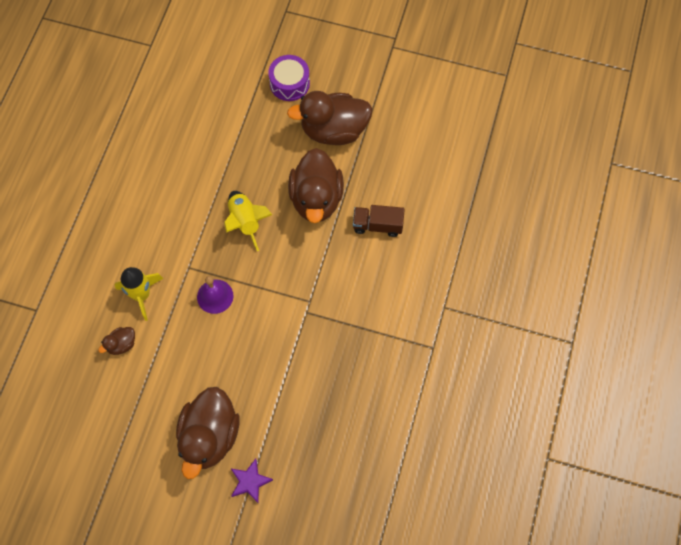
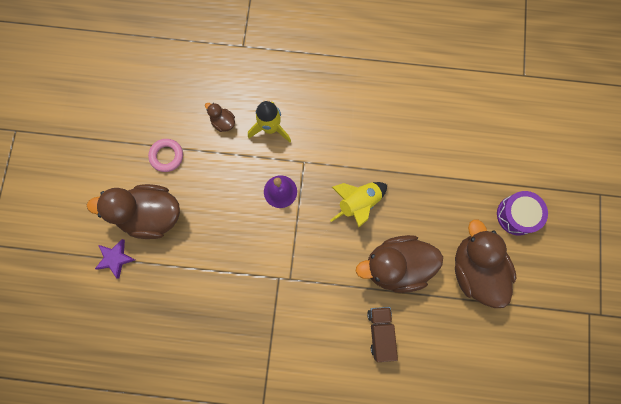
camera: 80 degrees right, 10 degrees up
none -> pink ring [148,139,183,172]

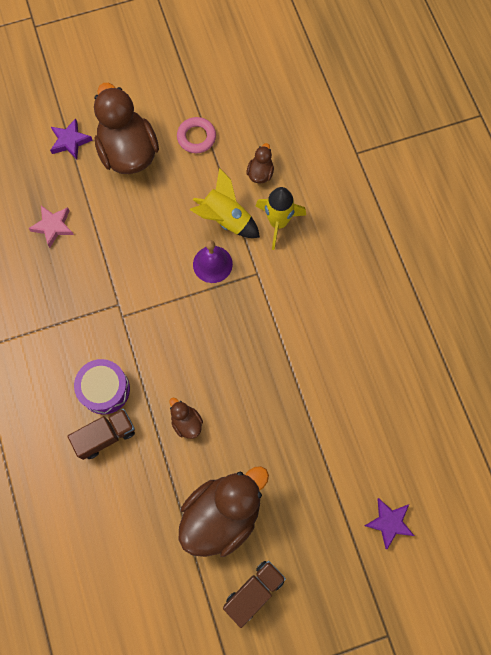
camera: 65 degrees right, 5 degrees down
yellow rocket [330,182,387,227] -> yellow rocket moved to [190,168,260,238]
brown duck [355,235,443,293] -> brown duck [169,397,203,439], size x0.44
purple drum [497,191,548,235] -> purple drum moved to [74,359,130,415]
none -> pink star [28,206,74,248]
none -> brown truck [223,561,286,628]
none -> purple star [364,498,414,549]

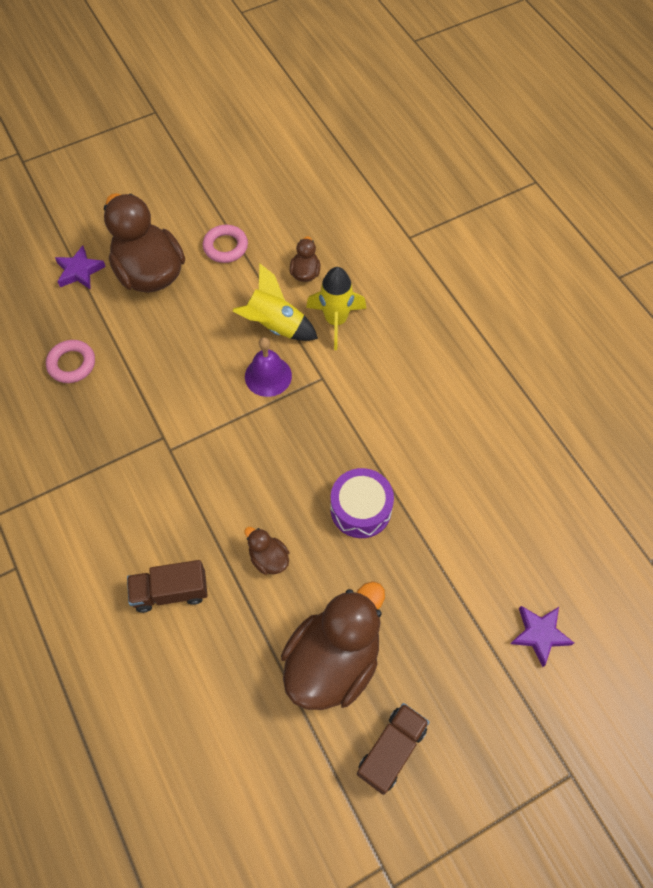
camera: 10 degrees left, 10 degrees down
pink star [28,206,74,248] -> pink ring [46,340,95,383]
brown truck [67,409,135,460] -> brown truck turned 150 degrees counterclockwise [127,560,208,613]
purple drum [74,359,130,415] -> purple drum moved to [330,468,394,538]

